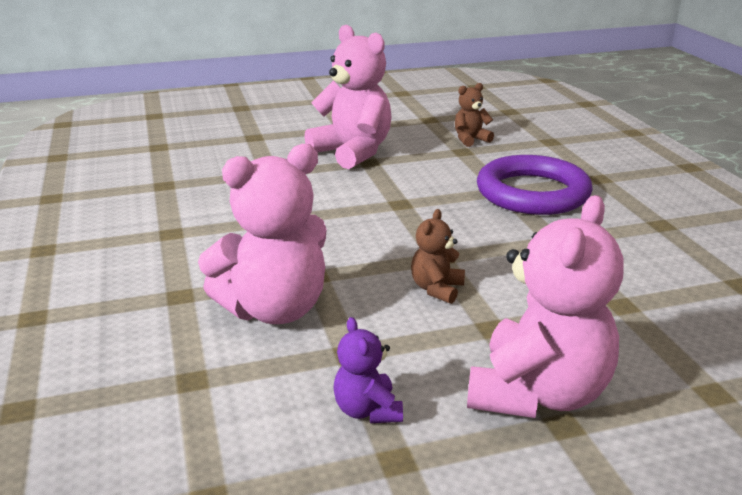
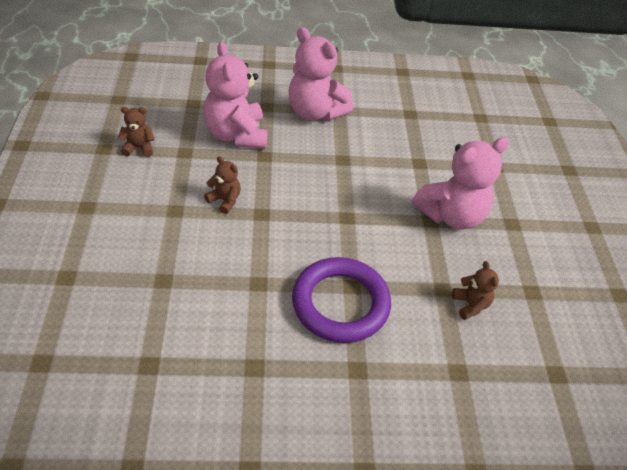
camera: 100 degrees right, 20 degrees up
purple teddy bear [333,317,403,423] -> brown teddy bear [118,107,155,157]
pink teddy bear [467,195,624,418] -> pink teddy bear moved to [289,27,353,121]

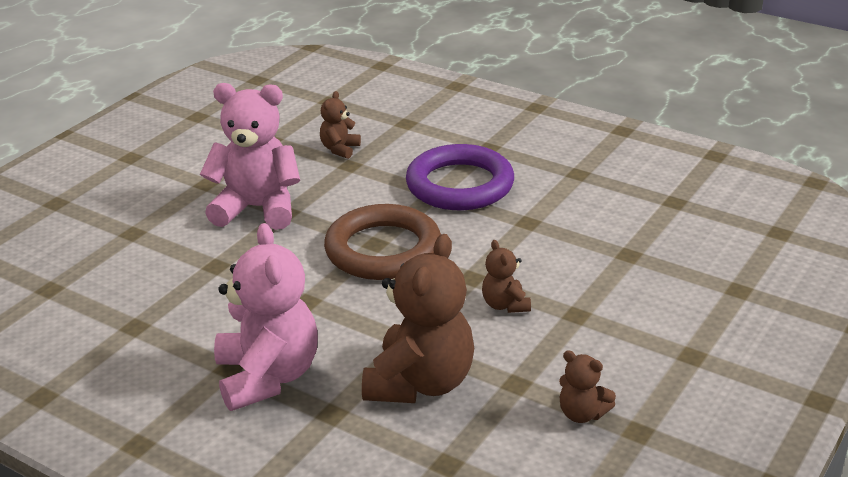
camera: 140 degrees left, 15 degrees down
pink teddy bear [203,41,268,149] -> brown teddy bear [362,234,474,403]
none -> brown ring [324,204,441,280]

